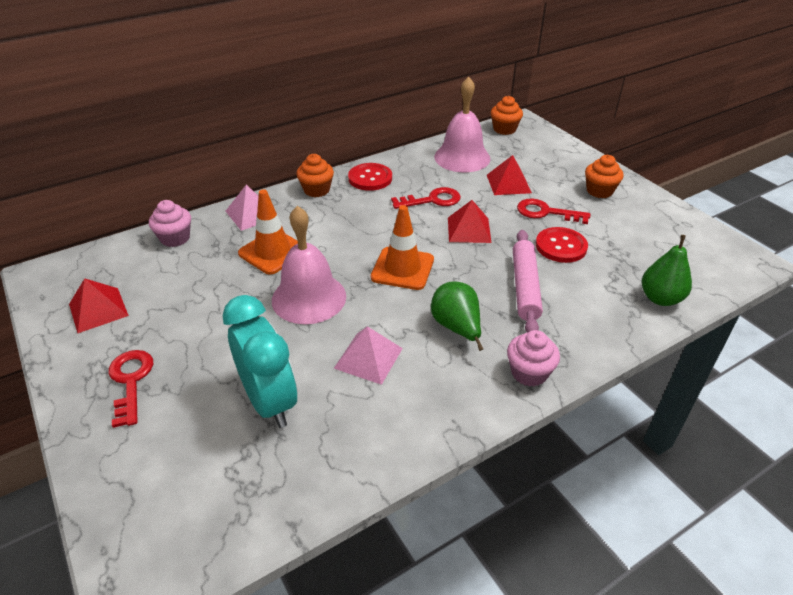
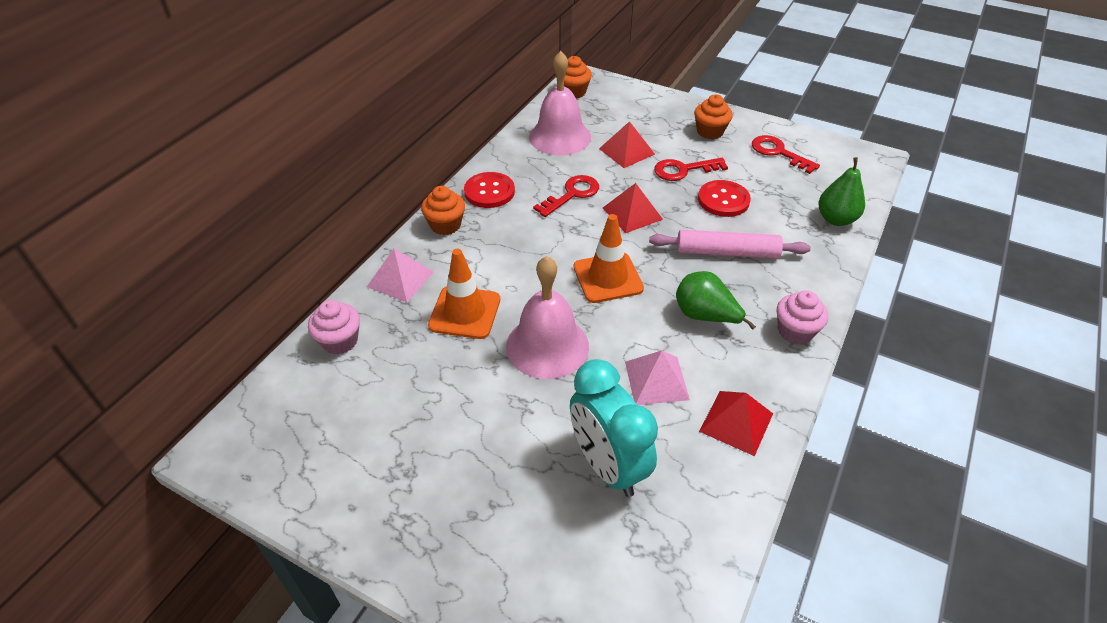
camera: 30 degrees left, 5 degrees up
red pyramid [69,278,129,333] -> red pyramid moved to [699,391,773,456]
red key [109,350,153,428] -> red key moved to [752,135,820,174]
turquoise clock [223,295,298,428] -> turquoise clock turned 150 degrees counterclockwise [570,359,658,497]
pink rolling pin [513,230,543,332] -> pink rolling pin turned 60 degrees counterclockwise [649,230,811,258]

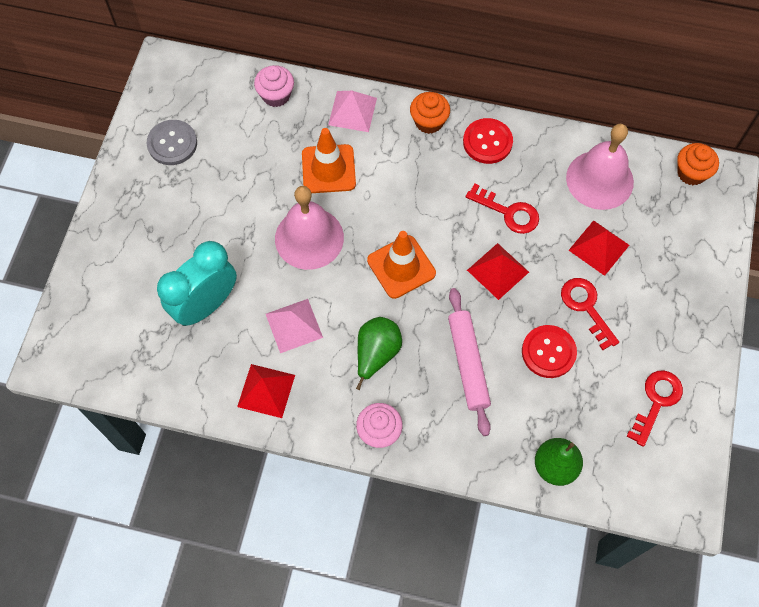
camera: 75 degrees right, 20 degrees up
orange cupcake [694,94,733,139] -> none
none -> grey button [147,120,197,165]

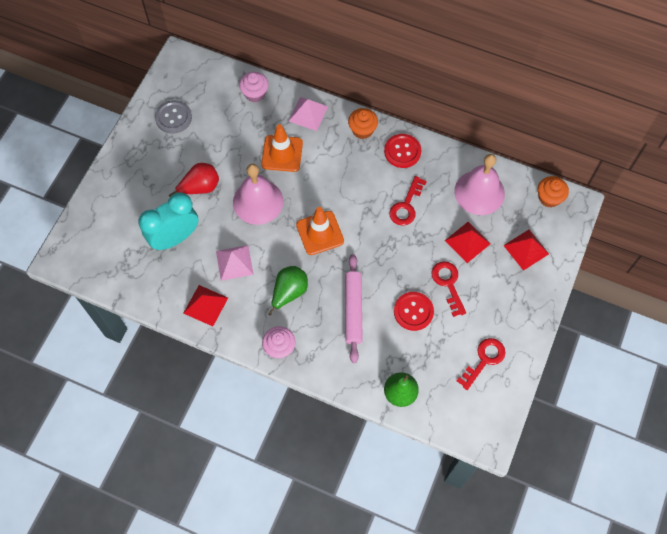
camera: 10 degrees right, 0 degrees up
red key [466,183,539,234] -> red key turned 75 degrees clockwise [389,176,427,226]
red pyramid [467,243,529,300] -> red pyramid moved to [503,230,549,271]
none -> red pear [169,163,219,197]

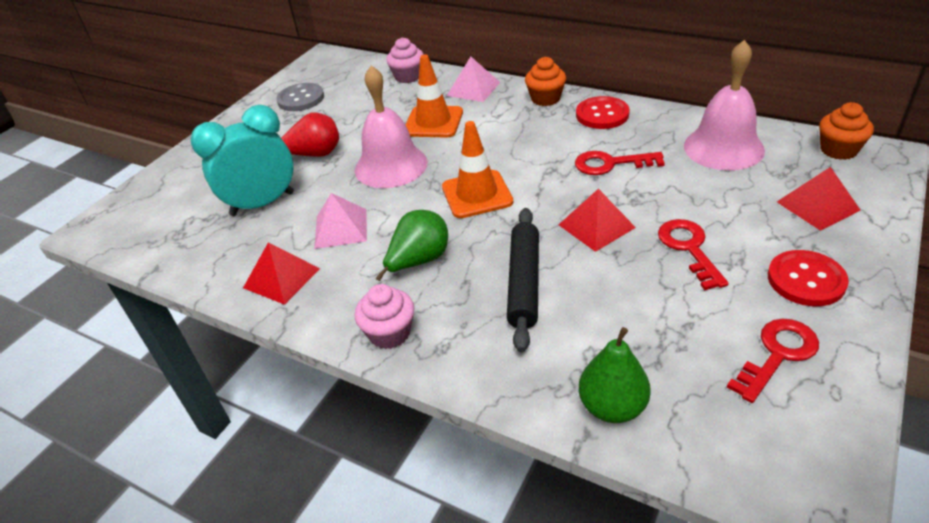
camera: 10 degrees right, 25 degrees down
pink rolling pin [345,254,363,363] -> black rolling pin [507,208,539,352]
red key [389,176,427,226] -> red key turned 60 degrees clockwise [575,151,665,175]
red button [394,292,434,331] -> red button moved to [768,250,849,306]
red pyramid [445,222,490,263] -> red pyramid moved to [559,189,636,252]

